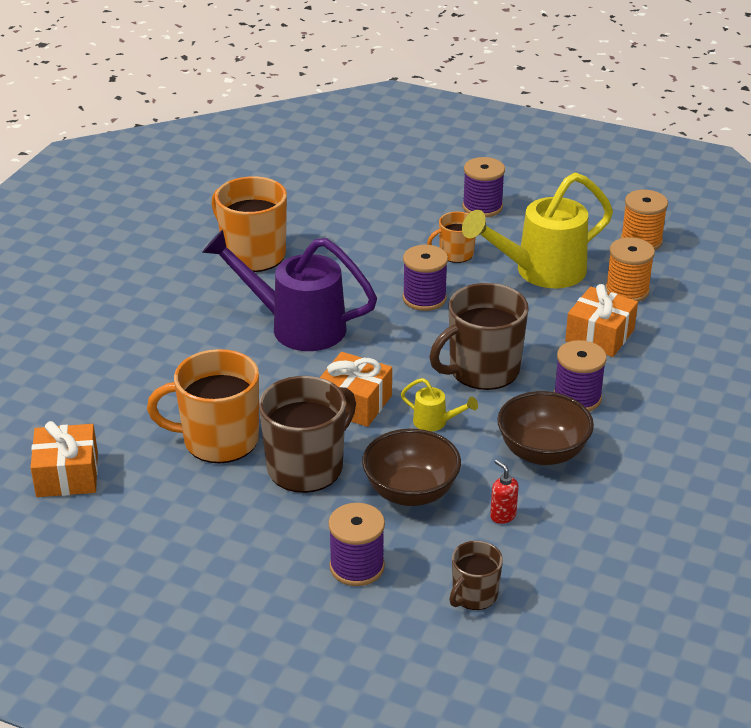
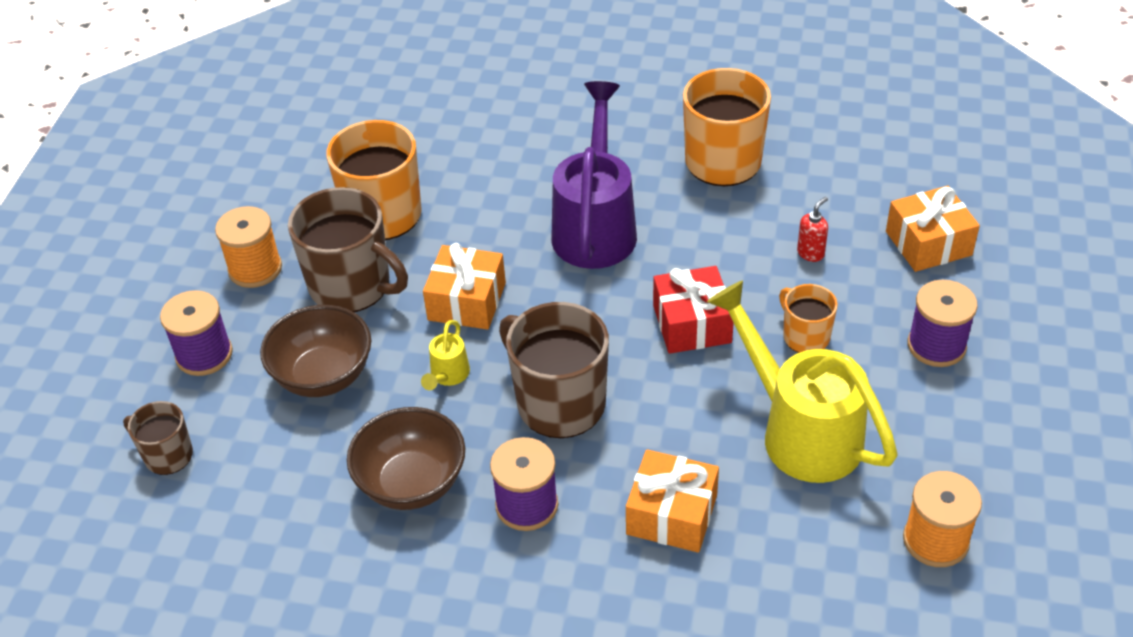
camera: 80 degrees right, 10 degrees up
orange gift [30,421,98,497] -> orange gift moved to [886,186,980,272]
purple spool [403,245,448,311] -> red gift [653,266,734,354]
red soap dispenser [490,460,519,524] -> red soap dispenser moved to [797,197,828,262]
orange spool [606,237,655,302] -> orange spool moved to [215,206,282,288]

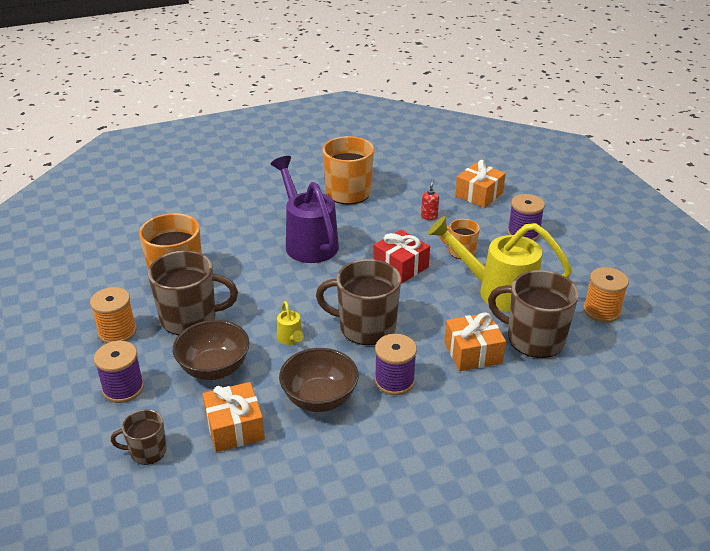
camera: 35 degrees left, 10 degrees down
orange gift [423,243,506,330] -> orange gift moved to [202,382,265,452]
none -> brown mug [488,270,579,358]

